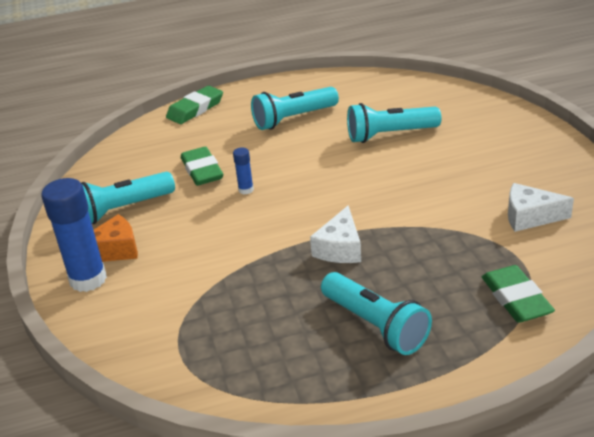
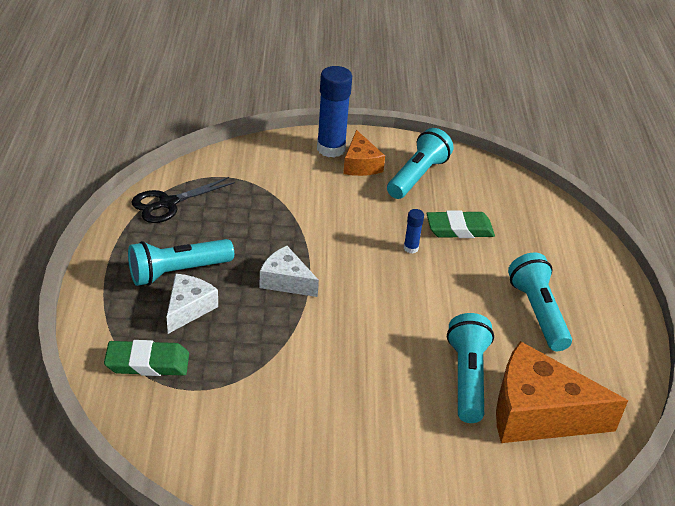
camera: 100 degrees right, 5 degrees up
turquoise flashlight [81,172,175,224] -> turquoise flashlight turned 45 degrees clockwise [387,128,453,199]
green eraser [166,86,223,124] -> none
white cheese [508,183,574,232] -> white cheese moved to [167,274,218,334]
none -> black scissors [131,177,235,223]
none -> orange cheese [496,341,628,443]

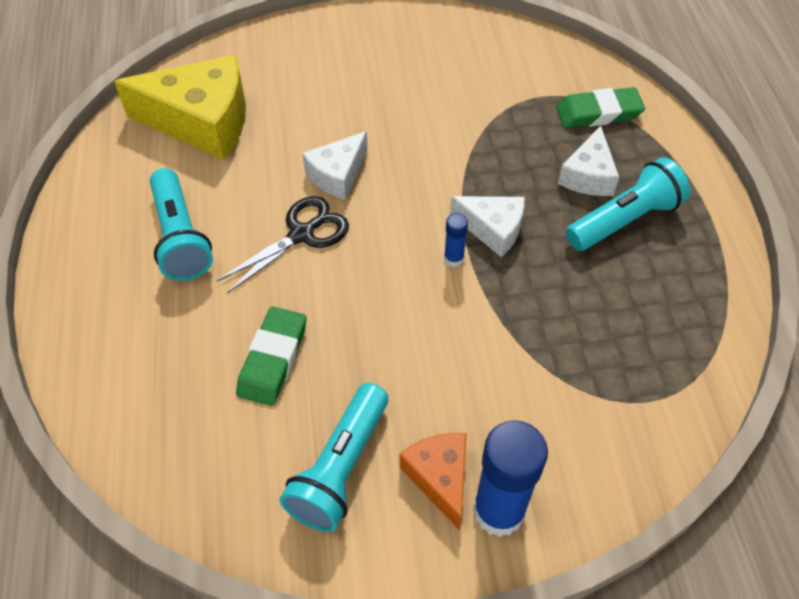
camera: 175 degrees right, 15 degrees up
black scissors [131,177,235,223] -> black scissors moved to [216,196,349,294]
blue glue stick [404,209,424,253] -> blue glue stick moved to [444,213,468,267]
green eraser [426,210,495,238] -> green eraser turned 60 degrees counterclockwise [236,306,306,406]
turquoise flashlight [447,313,494,423] -> none
orange cheese [496,341,628,443] -> yellow cheese [114,55,246,160]
none -> white cheese [302,131,368,200]

